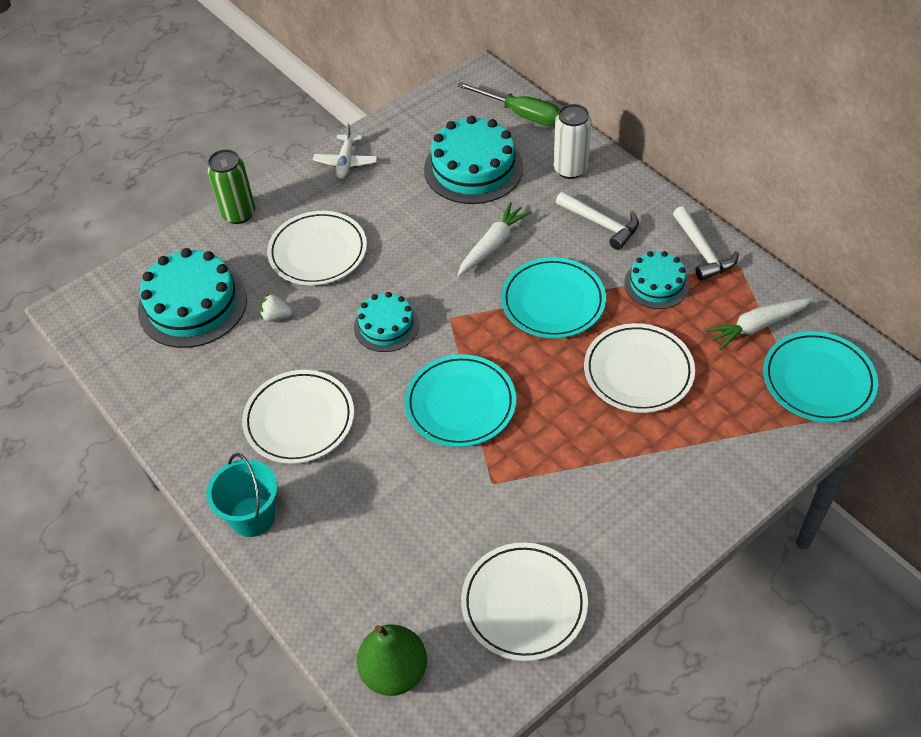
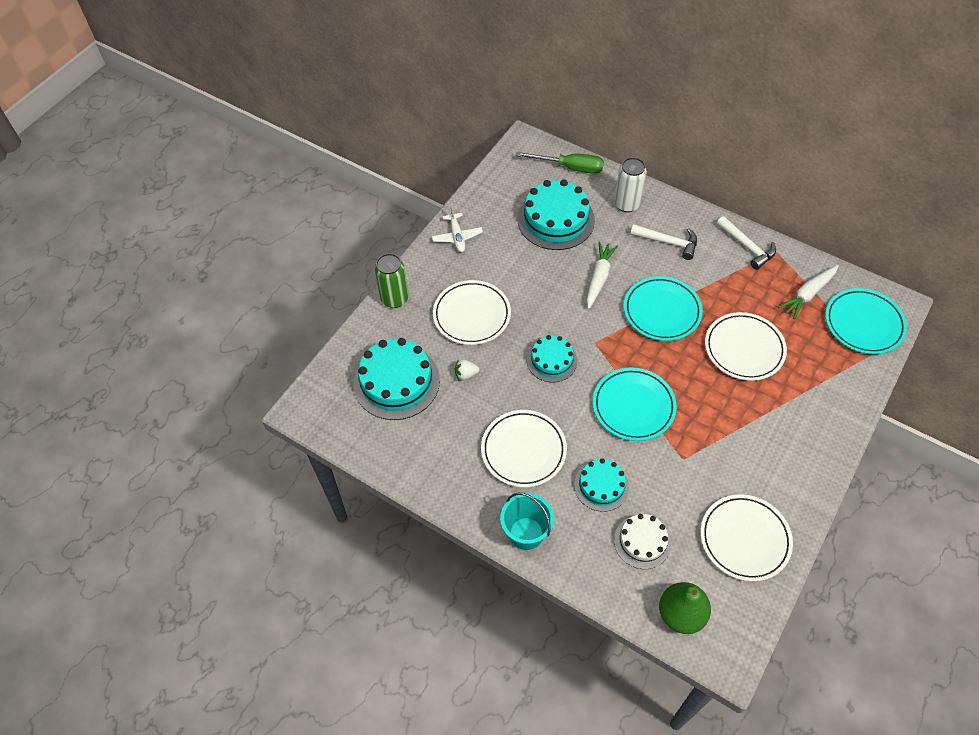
camera: 20 degrees left, 5 degrees up
turquoise cake [624,251,690,309] -> turquoise cake moved to [574,458,629,512]
none -> white cake [614,514,671,569]

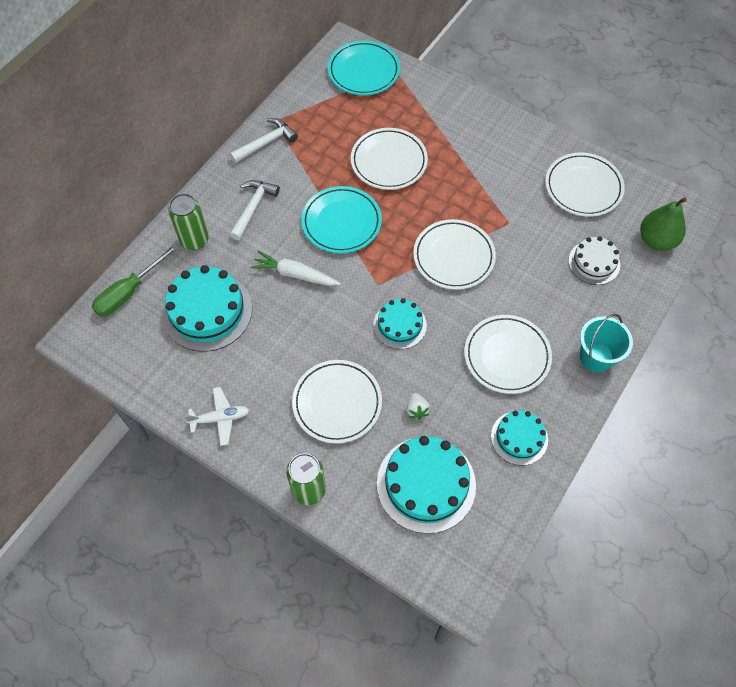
camera: 90 degrees left, 5 degrees up
green screwdriver [515,152,604,174] -> green screwdriver turned 150 degrees counterclockwise [92,244,179,317]
turquoise cake [574,458,629,512] -> turquoise cake moved to [491,410,548,465]
turquoise plate [593,367,677,441] -> white plate [413,219,496,290]
white can [614,157,647,212] -> green can [168,193,209,250]
white carrot [778,265,839,319] -> none

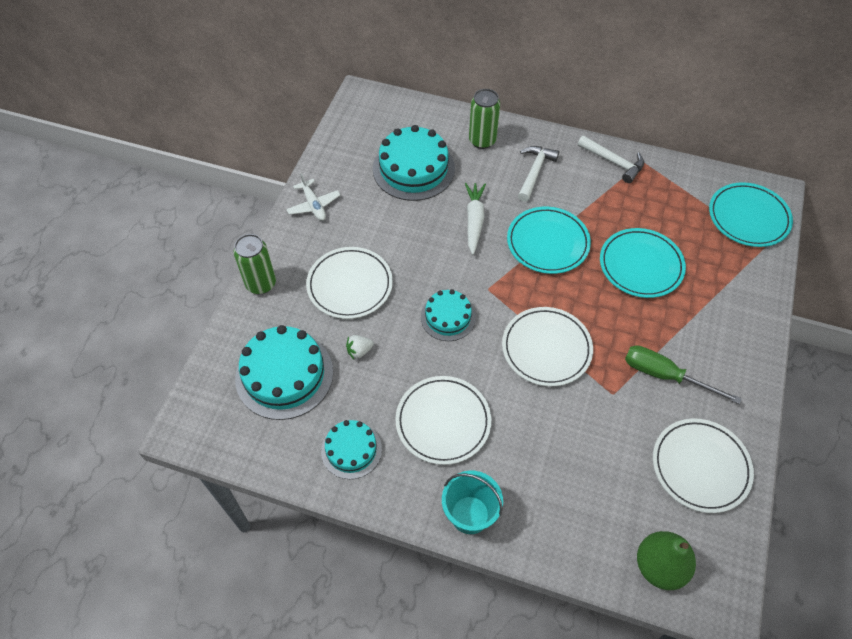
camera: 75 degrees right, 5 degrees down
green screwdriver [92,244,179,317] -> green screwdriver moved to [625,345,742,404]
white hammer [230,180,280,240] -> white hammer turned 75 degrees counterclockwise [518,146,559,202]
white plate [351,128,428,190] -> turquoise plate [600,228,686,298]
white cake [568,236,620,285] -> none

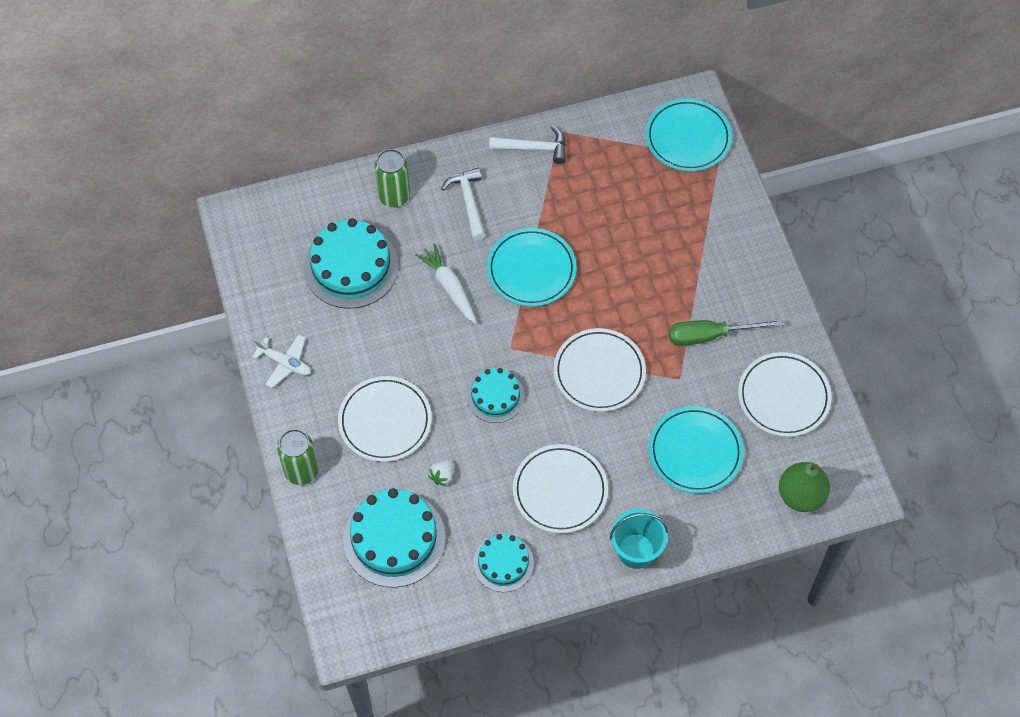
camera: 35 degrees left, 5 degrees up
turquoise plate [600,228,686,298] -> turquoise plate moved to [649,406,744,493]

